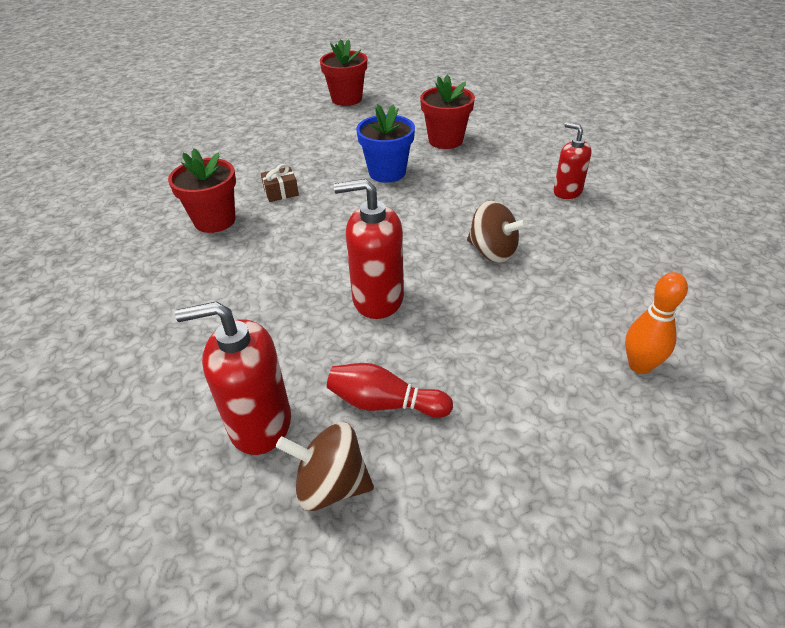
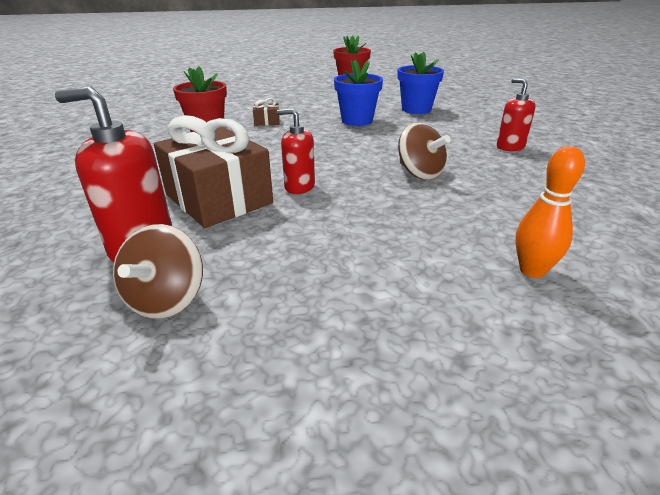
camera: 15 degrees right, 10 degrees down
brown spinning top [276,422,374,511] -> brown spinning top turned 105 degrees counterclockwise [113,224,203,319]
red bowling pin [327,363,453,418] -> none
red soap dispenser [334,179,404,319] -> red soap dispenser [277,108,315,194], size x0.63
red flower pot [420,74,475,149] -> blue flower pot [398,52,444,114]
none -> brown gift [154,115,273,228]

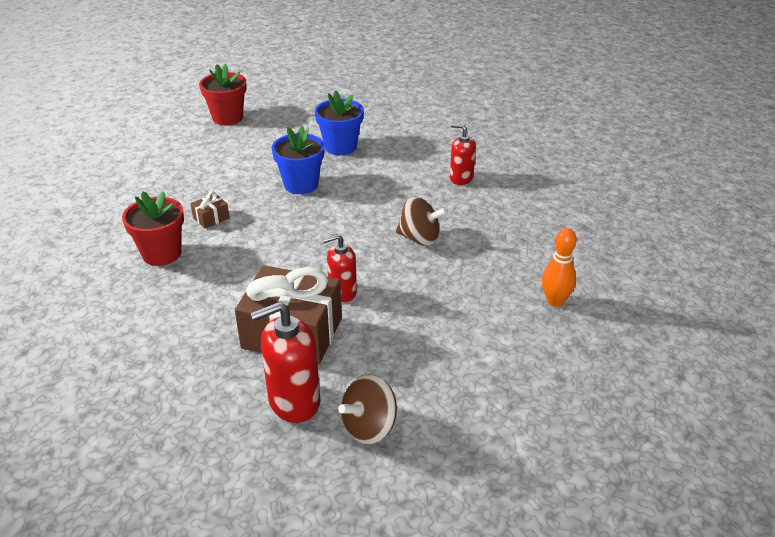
camera: 35 degrees left, 5 degrees up
brown spinning top [113,224,203,319] -> brown spinning top turned 75 degrees clockwise [338,374,397,445]

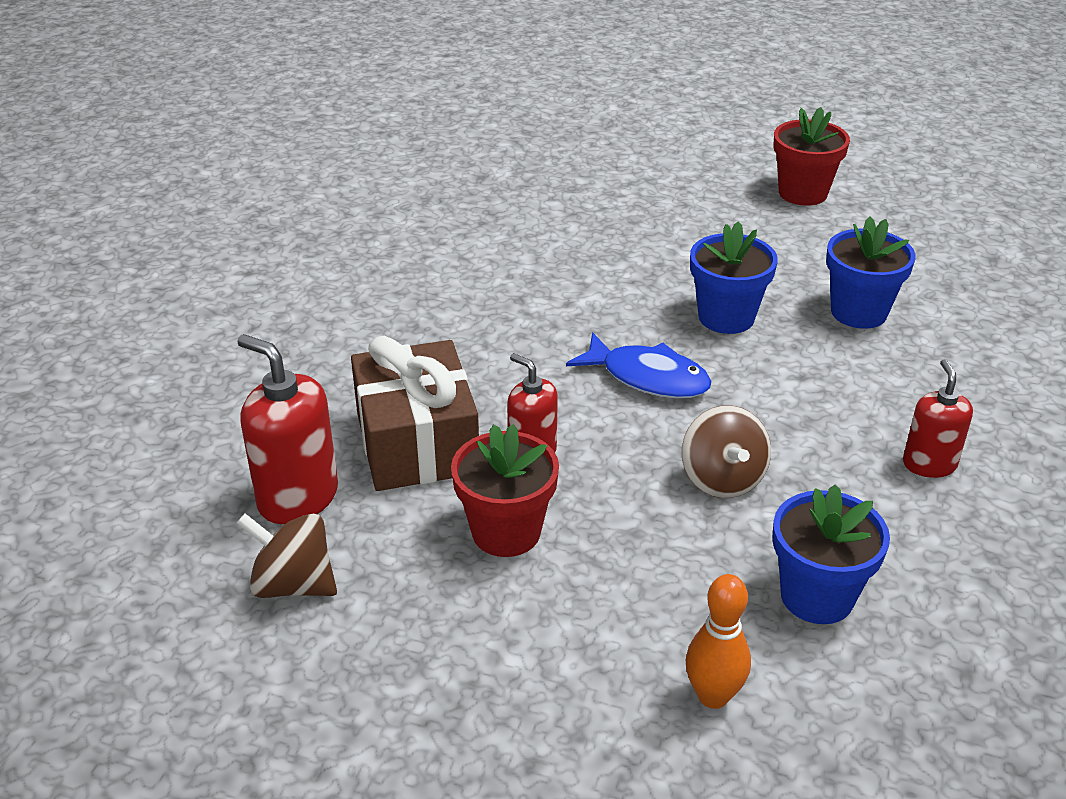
camera: 60 degrees right, 0 degrees up
red flower pot [122,191,184,266] -> red flower pot moved to [451,424,559,557]
brown gift [190,191,230,228] -> none
none -> blue fish [566,332,712,399]
none -> blue flower pot [773,485,890,624]

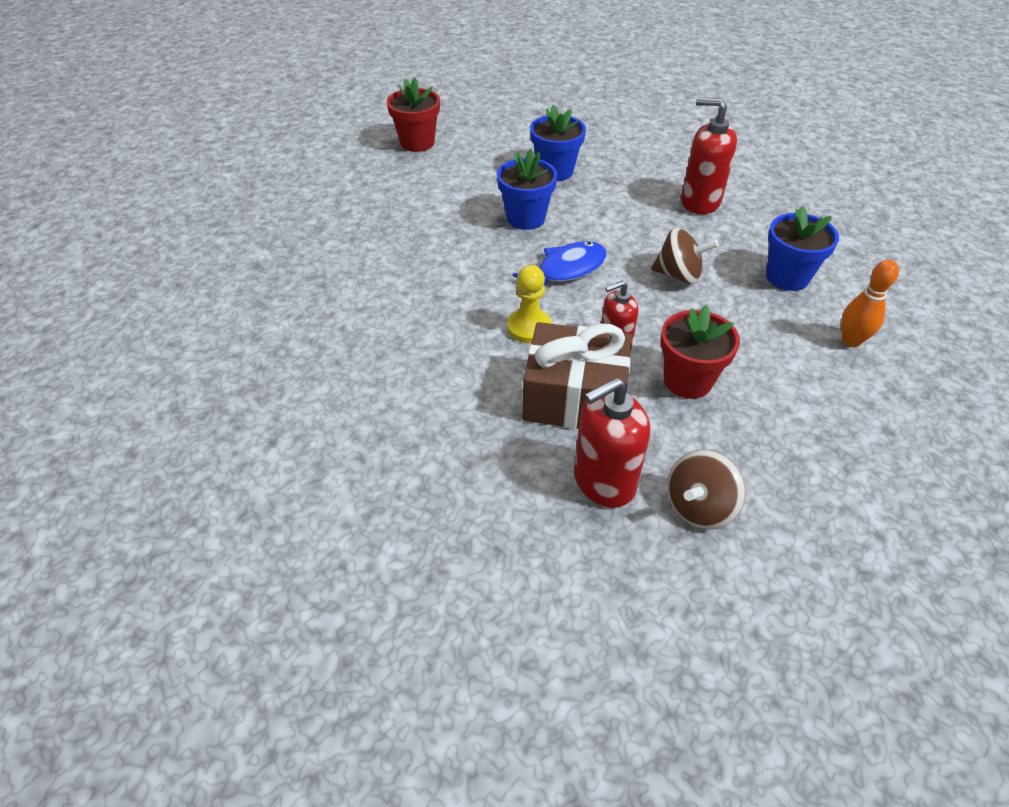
camera: 65 degrees left, 10 degrees up
red soap dispenser [903,359,973,478] -> red soap dispenser [681,98,737,214], size x1.58
none -> yellow pawn [507,265,552,343]

